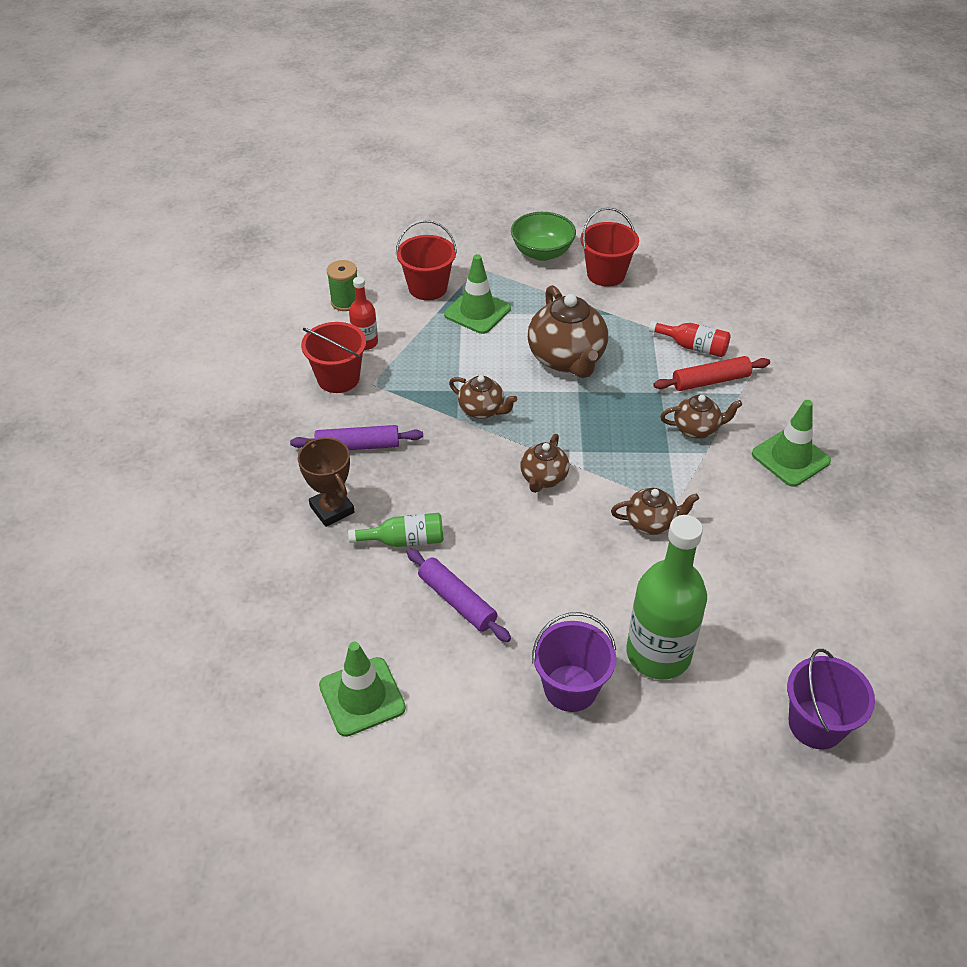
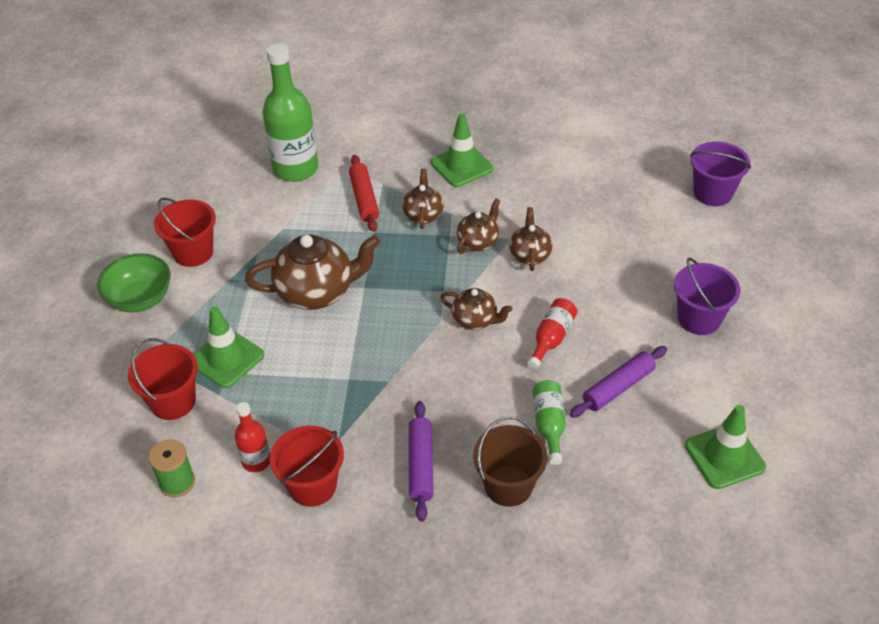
camera: 85 degrees left, 0 degrees up
brown trophy [298,438,355,527] -> brown bucket [473,416,548,507]
brown teapot [449,375,517,419] -> brown teapot moved to [457,198,500,254]
green bottle [626,515,707,680] -> green bottle moved to [262,43,318,182]
red bottle [649,321,731,357] -> red bottle moved to [527,298,578,369]

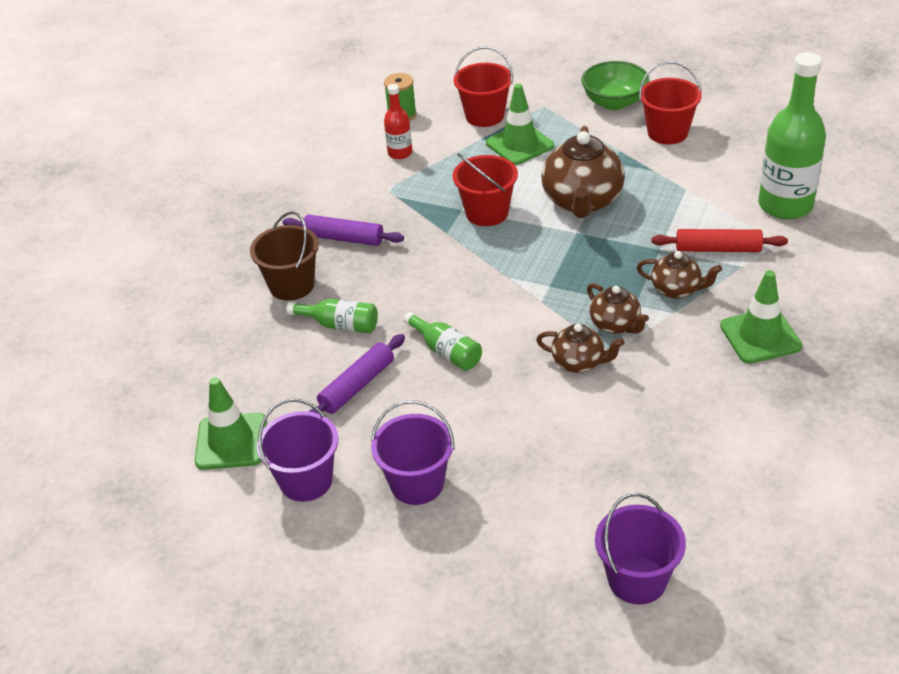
camera: 110 degrees right, 5 degrees down
red bucket [270,425,344,507] -> red bucket moved to [453,153,518,226]
brown teapot [440,288,512,330] -> none
red bottle [527,298,578,369] -> green bottle [403,312,482,371]
purple rolling pin [570,346,667,418] -> purple rolling pin turned 60 degrees clockwise [308,334,405,414]
none -> purple bucket [257,399,338,502]

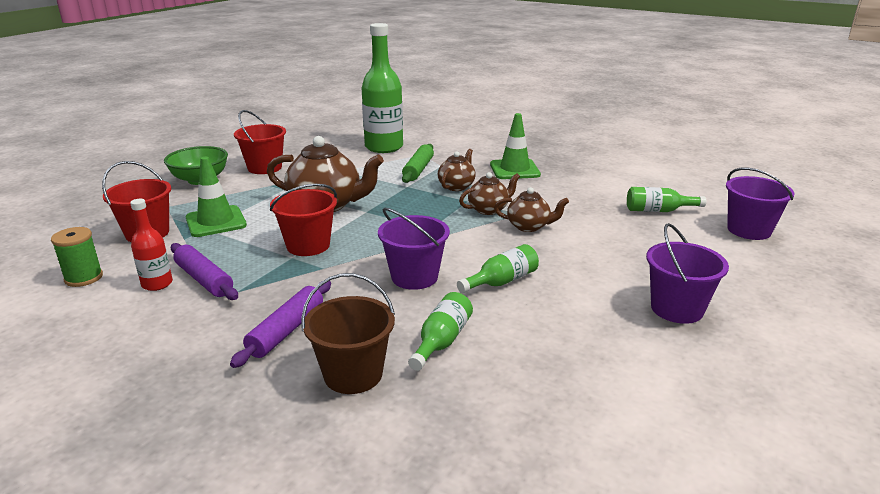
camera: 85 degrees left, 15 degrees down
green traffic cone [195,377,266,470] -> none
purple bucket [257,399,338,502] -> purple bucket moved to [378,208,450,290]
purple rolling pin [308,334,405,414] -> purple rolling pin moved to [171,243,238,300]
brown teapot [536,324,624,373] -> brown teapot turned 75 degrees clockwise [494,187,569,232]
red rolling pin [652,229,788,252] -> green rolling pin [402,144,434,183]
none -> green bottle [627,187,706,212]

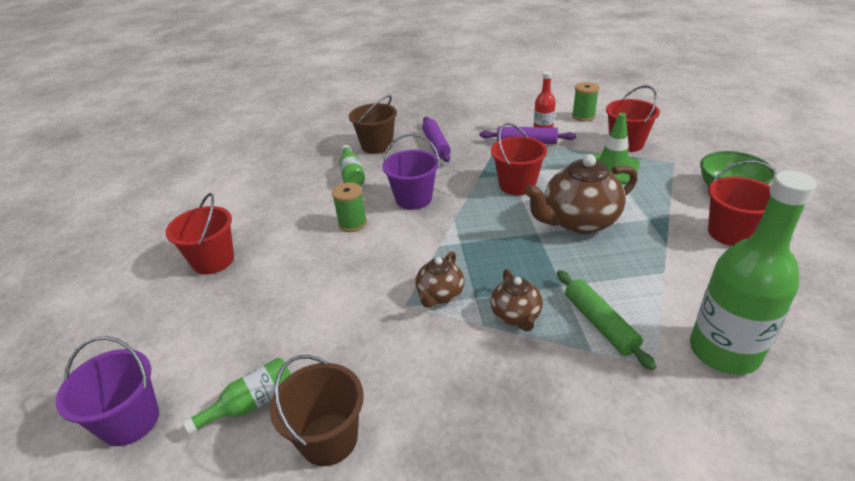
camera: 145 degrees right, 10 degrees up
green bottle [457,244,539,293] -> green spool [332,182,367,232]
green traffic cone [490,113,541,179] -> none
brown teapot [494,187,569,232] -> none
purple bucket [646,223,729,324] -> red bucket [166,193,234,274]
none -> brown bucket [270,355,364,466]

